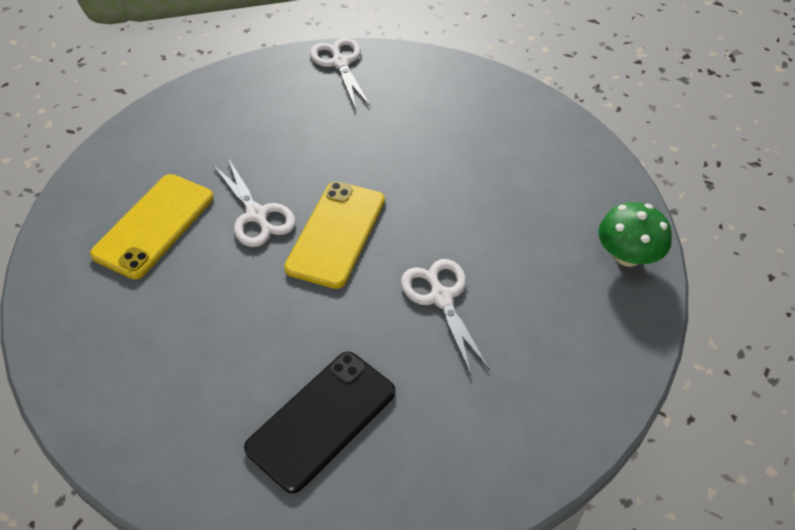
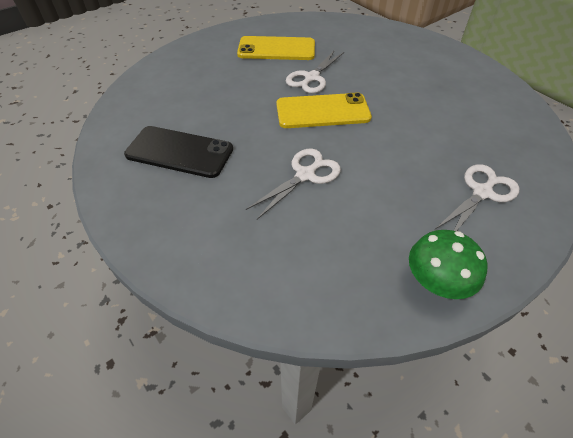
camera: 65 degrees right, 0 degrees up
white scissors [310,38,370,107] -> white scissors moved to [435,164,519,231]

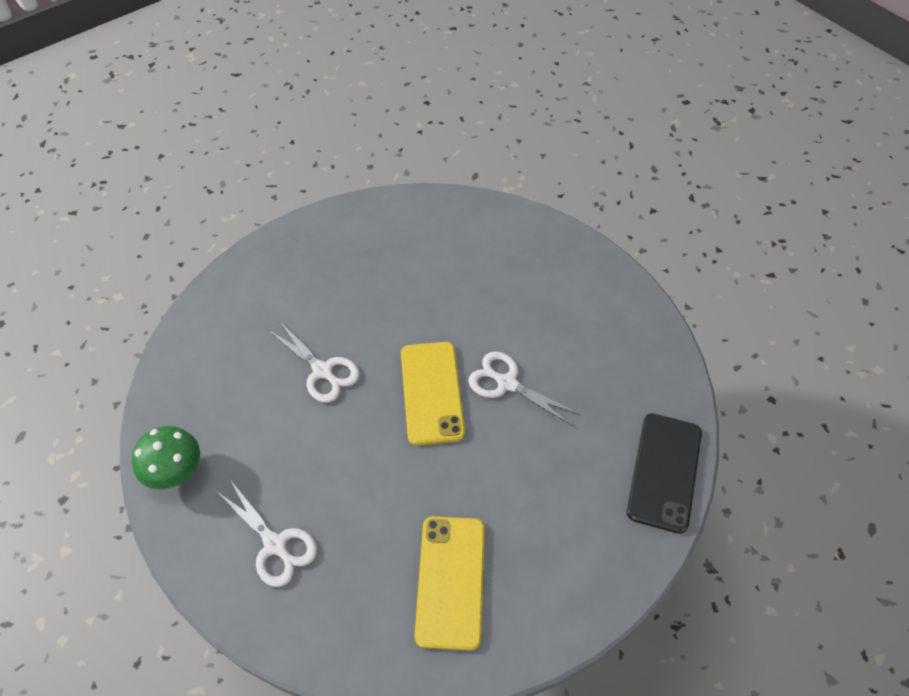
camera: 90 degrees right, 5 degrees up
black phone [124,126,233,178] -> black phone moved to [627,413,702,534]
yellow phone [237,36,315,60] -> yellow phone moved to [415,516,485,651]

